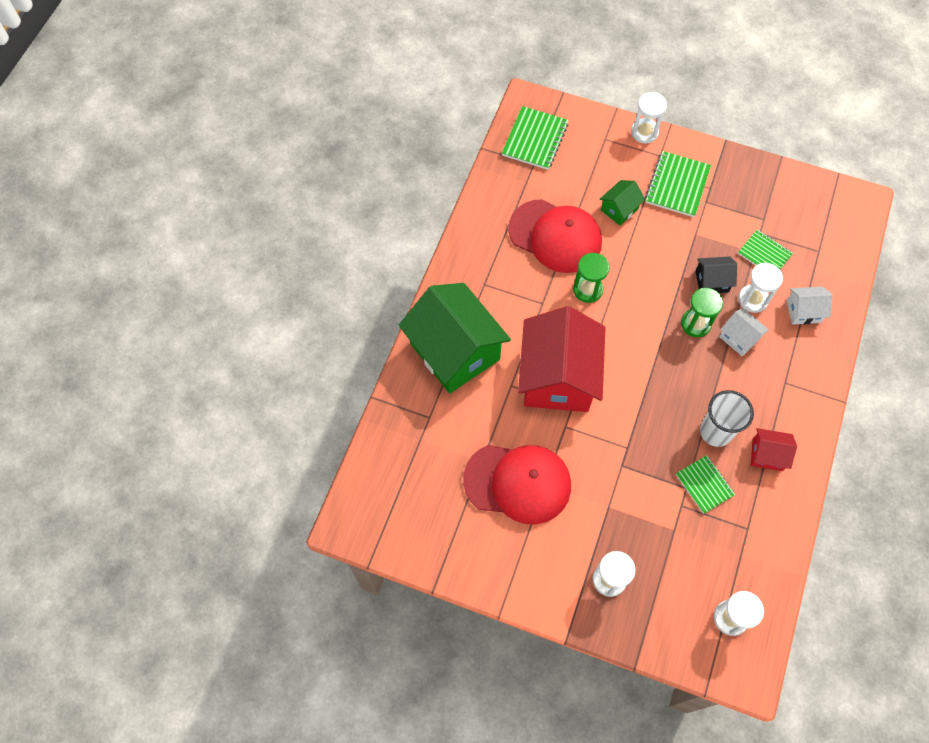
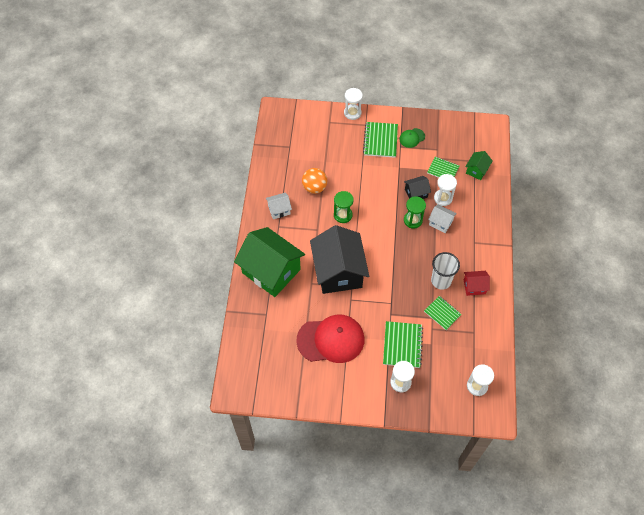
camera: 15 degrees left, 5 degrees down
green notebook [502,106,569,170] -> green notebook moved to [383,321,423,368]
red cap [508,199,602,273] -> orange ball [302,168,328,194]
red house [518,306,606,412] -> black house [310,225,369,294]
green house [600,180,645,226] -> green house moved to [465,151,493,180]
white house [787,287,833,325] -> white house moved to [266,192,292,219]
none -> green cap [399,128,425,148]

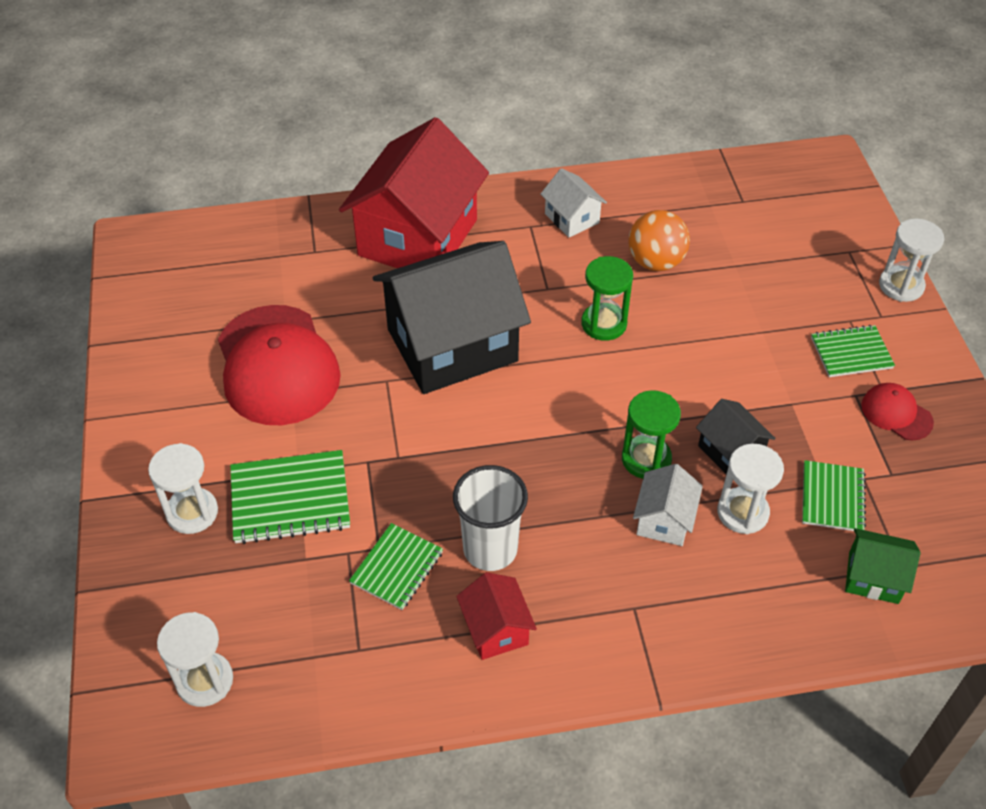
camera: 75 degrees right, 10 degrees down
green house [234,227,305,297] -> red house [339,117,489,268]
green notebook [363,122,398,158] -> green notebook [811,325,895,377], size x0.66
green cap [399,128,425,148] -> red cap [861,383,934,440]

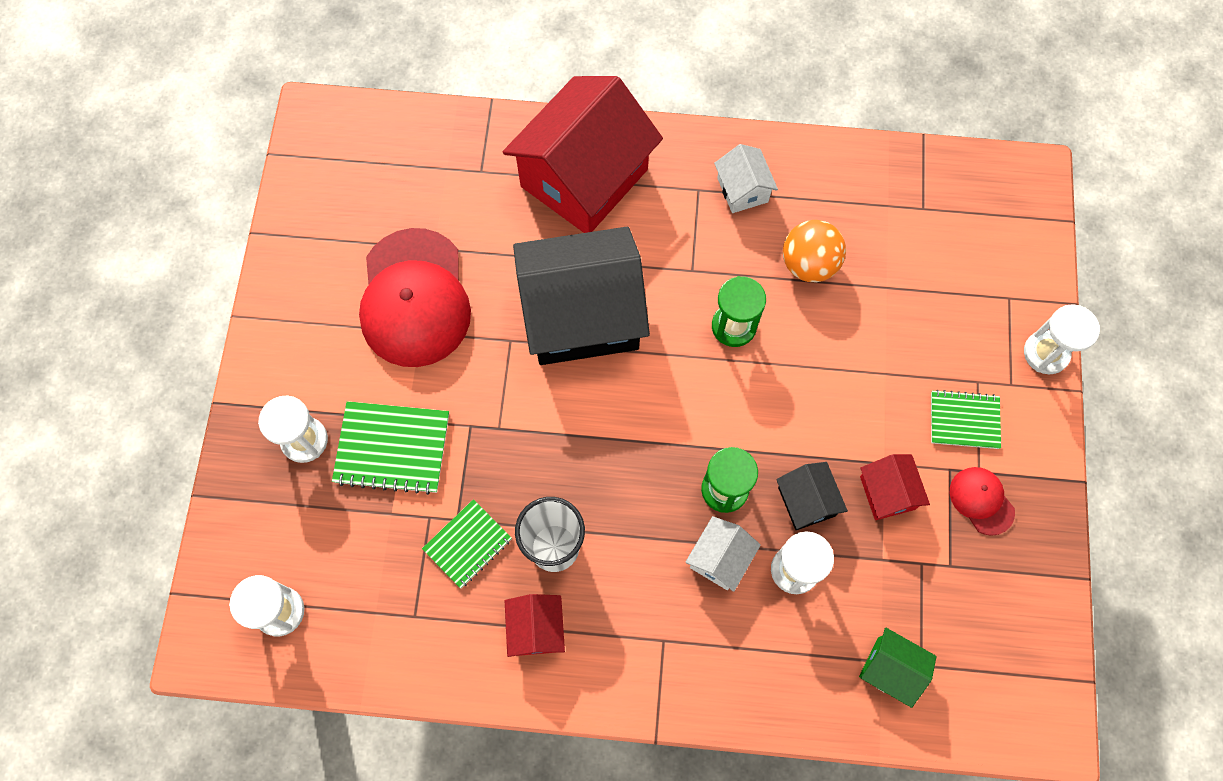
camera: 15 degrees right, 20 degrees up
green notebook [802,460,866,531] -> none
none -> red house [860,454,930,520]

